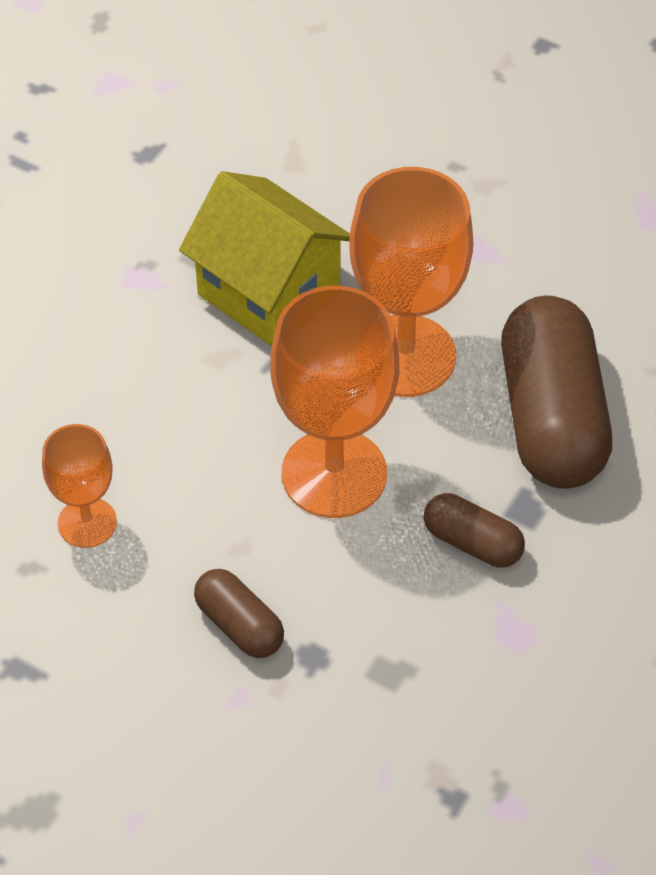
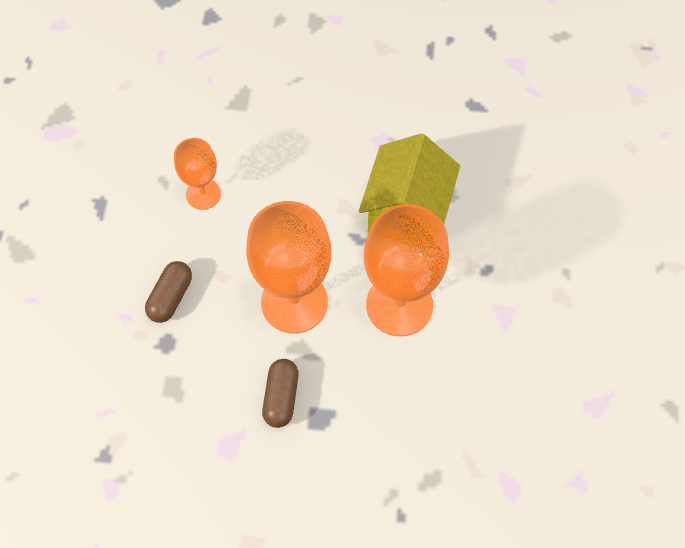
camera: 65 degrees right, 10 degrees up
brown capsule [501,295,612,489] -> none

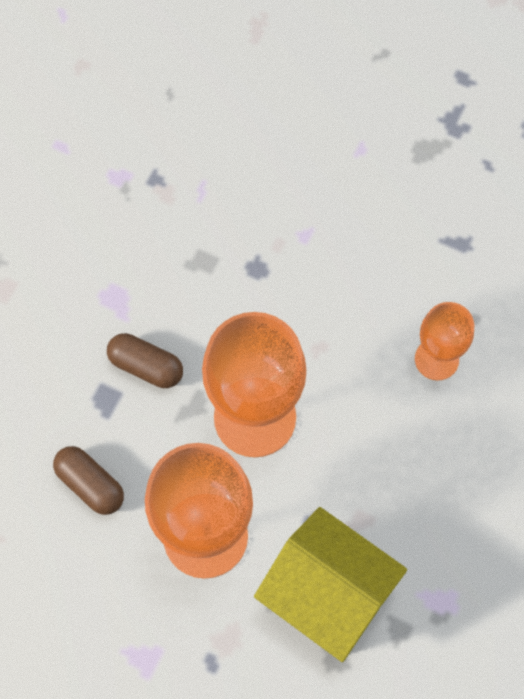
camera: 110 degrees right, 5 degrees up
brown capsule [145,261,192,323] -> brown capsule moved to [53,446,124,515]

